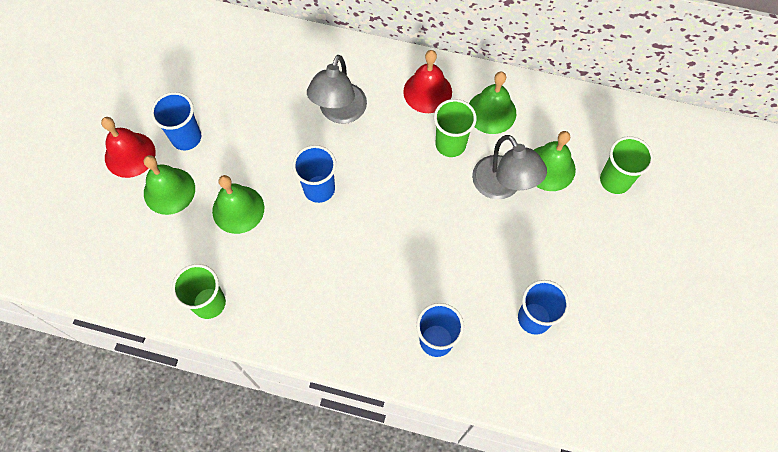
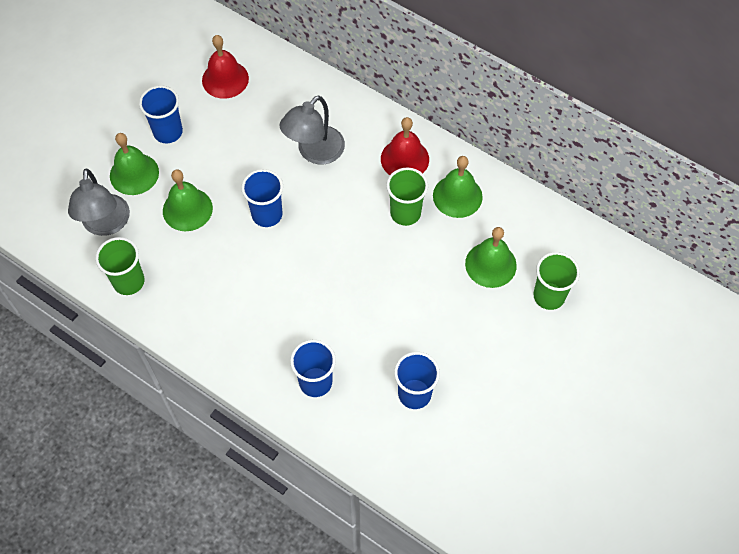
camera: 20 degrees right, 5 degrees down
red bell [101,117,156,178] -> red bell moved to [202,35,249,99]
grey lamp [472,135,547,200] -> grey lamp moved to [68,169,130,236]

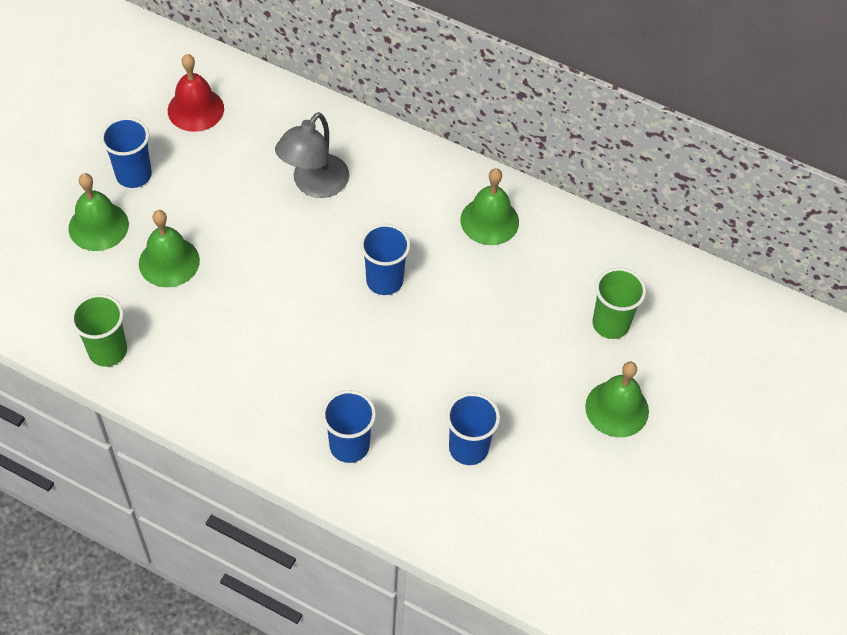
camera: 10 degrees left, 5 degrees down
grey lamp [68,169,130,236] -> none
blue cup [241,169,283,227] -> blue cup moved to [360,224,411,295]
red bell [381,117,429,175] -> none
green cup [386,168,428,226] -> none
green bell [465,227,517,288] -> green bell moved to [585,362,649,437]

